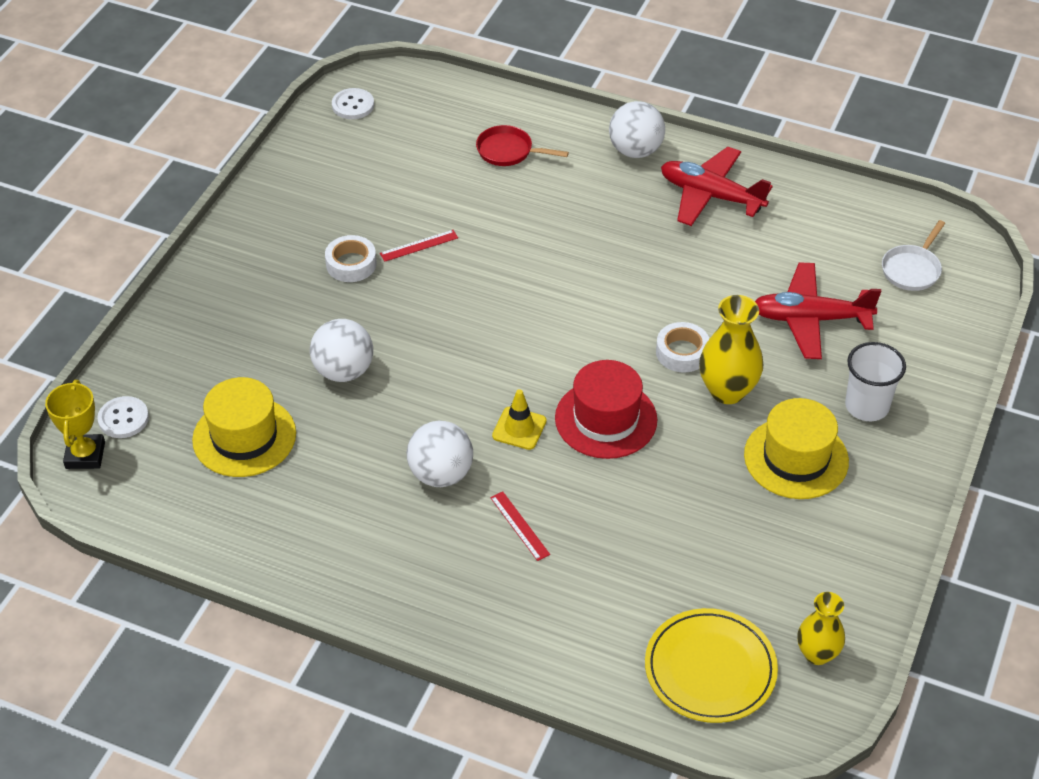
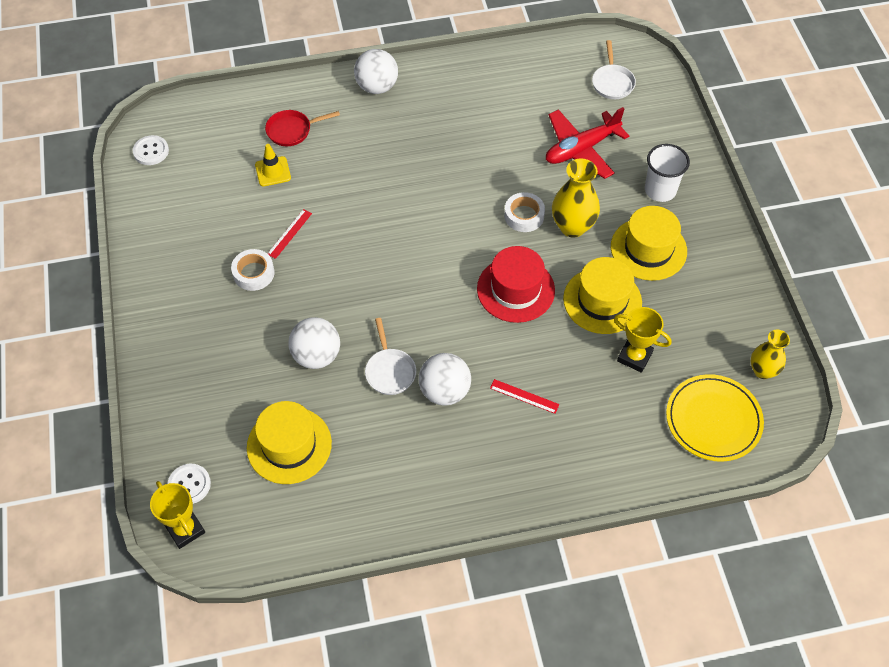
camera: 35 degrees left, 10 degrees up
yellow traffic cone [492,389,547,450] -> yellow traffic cone moved to [255,144,291,186]
red plane [661,147,773,226] -> none
none -> white pan [365,318,416,395]
none -> yellow hat [563,257,642,334]
none -> yellow trophy [614,307,672,373]

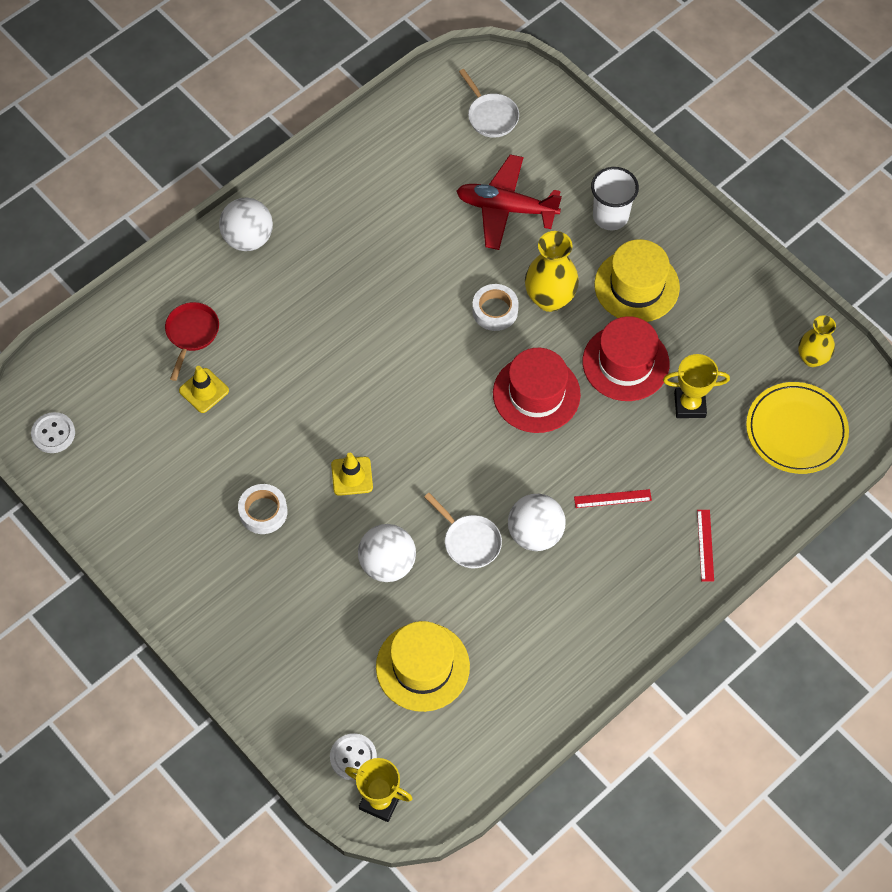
camera: 30 degrees left, 5 degrees up
red pan [265,110,340,146] -> red pan turned 150 degrees clockwise [165,302,219,381]
red ruler [267,209,312,259] -> red ruler moved to [697,510,714,582]
red plane [546,107,629,179] -> red plane turned 75 degrees clockwise [457,155,562,250]
yellow hat [563,257,642,334] -> red hat [583,316,670,401]
none -> yellow traffic cone [331,453,373,496]

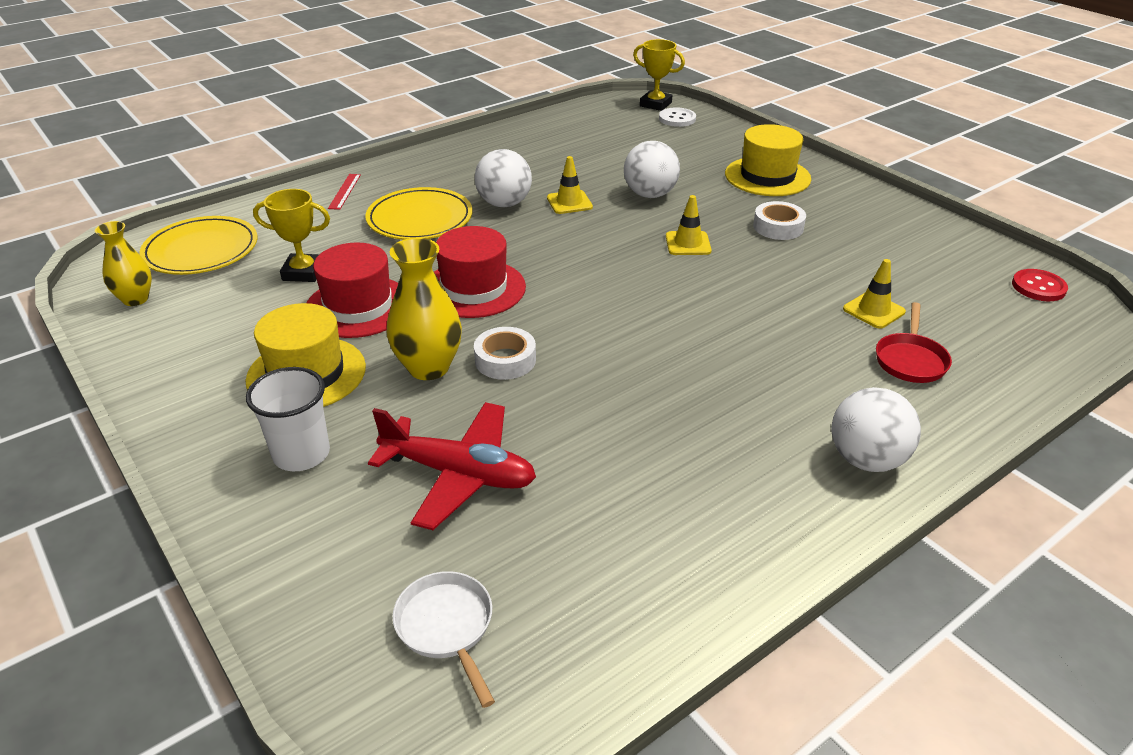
camera: 175 degrees left, 25 degrees down
white button [31,412,75,453] -> red button [1012,269,1068,301]
yellow hat [376,621,470,712] -> yellow hat moved to [725,124,811,196]
white pan [424,493,502,568] -> yellow traffic cone [547,156,593,214]
red ruler [574,489,652,508] -> yellow plate [365,187,473,240]

